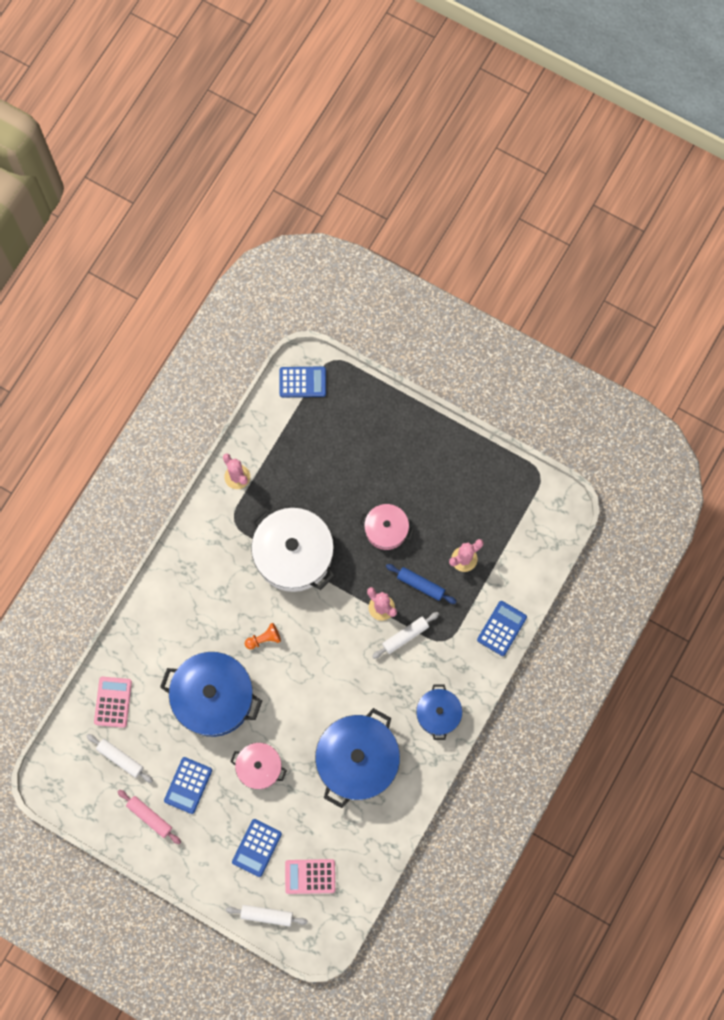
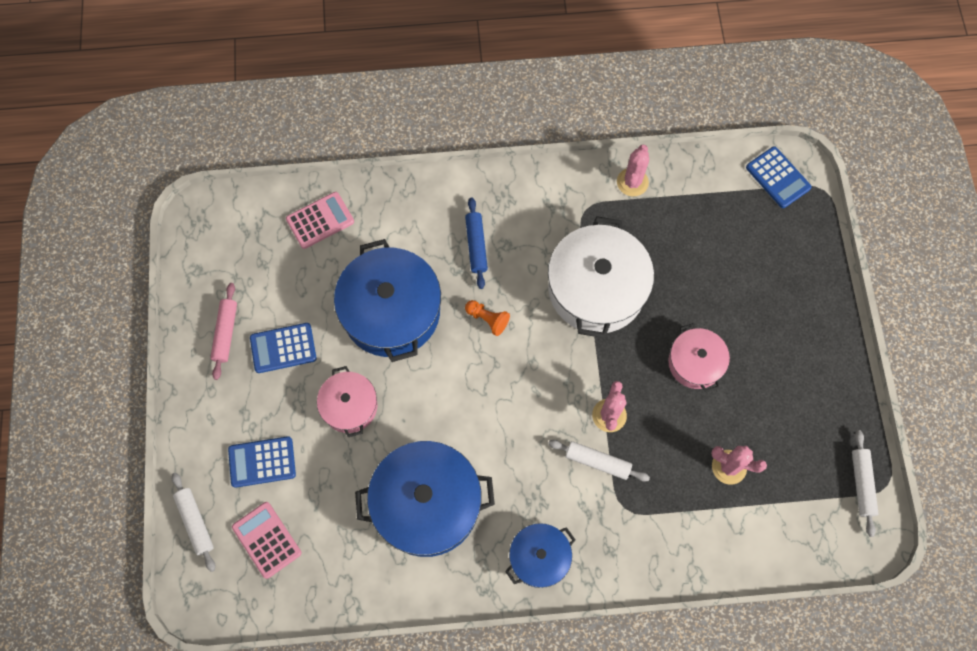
camera: 55 degrees right, 5 degrees down
white rolling pin [86,734,153,783] -> white rolling pin moved to [852,430,879,537]
blue rolling pin [386,564,457,604] -> blue rolling pin moved to [465,197,488,289]
blue calculator [477,601,527,656] -> none

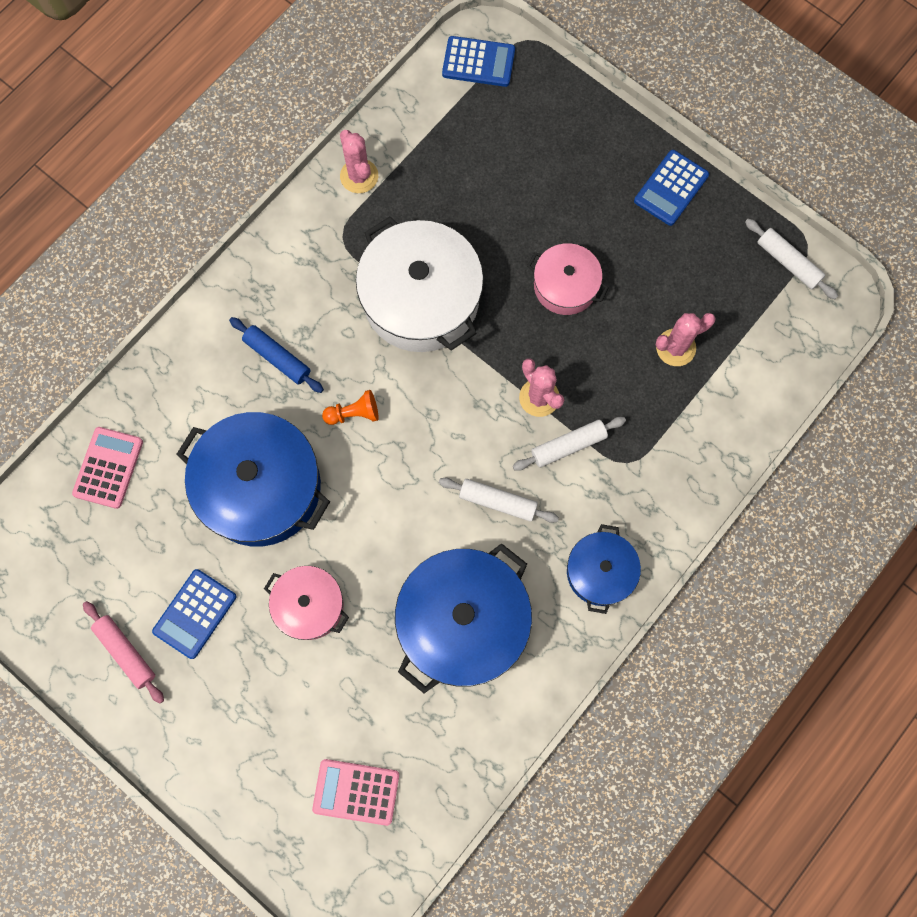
camera: 45 degrees left, 5 degrees up
white rolling pin [172,472,215,572] -> white rolling pin moved to [439,478,559,523]
blue calculator [228,436,296,488] -> blue calculator moved to [634,150,709,226]

